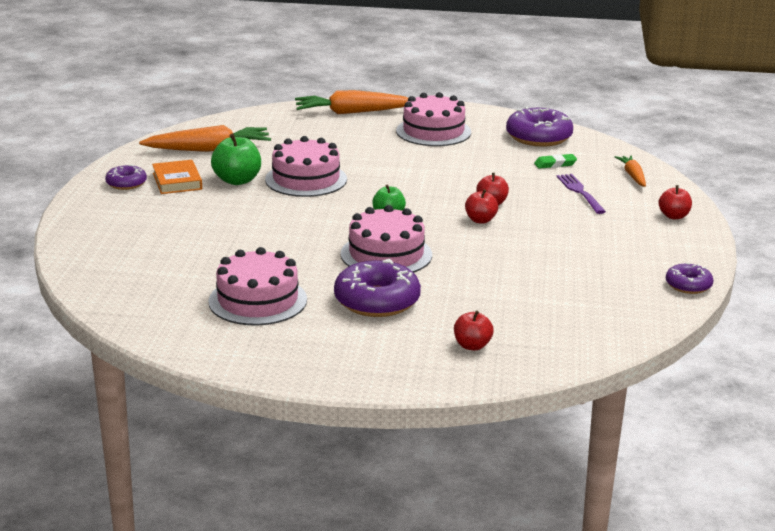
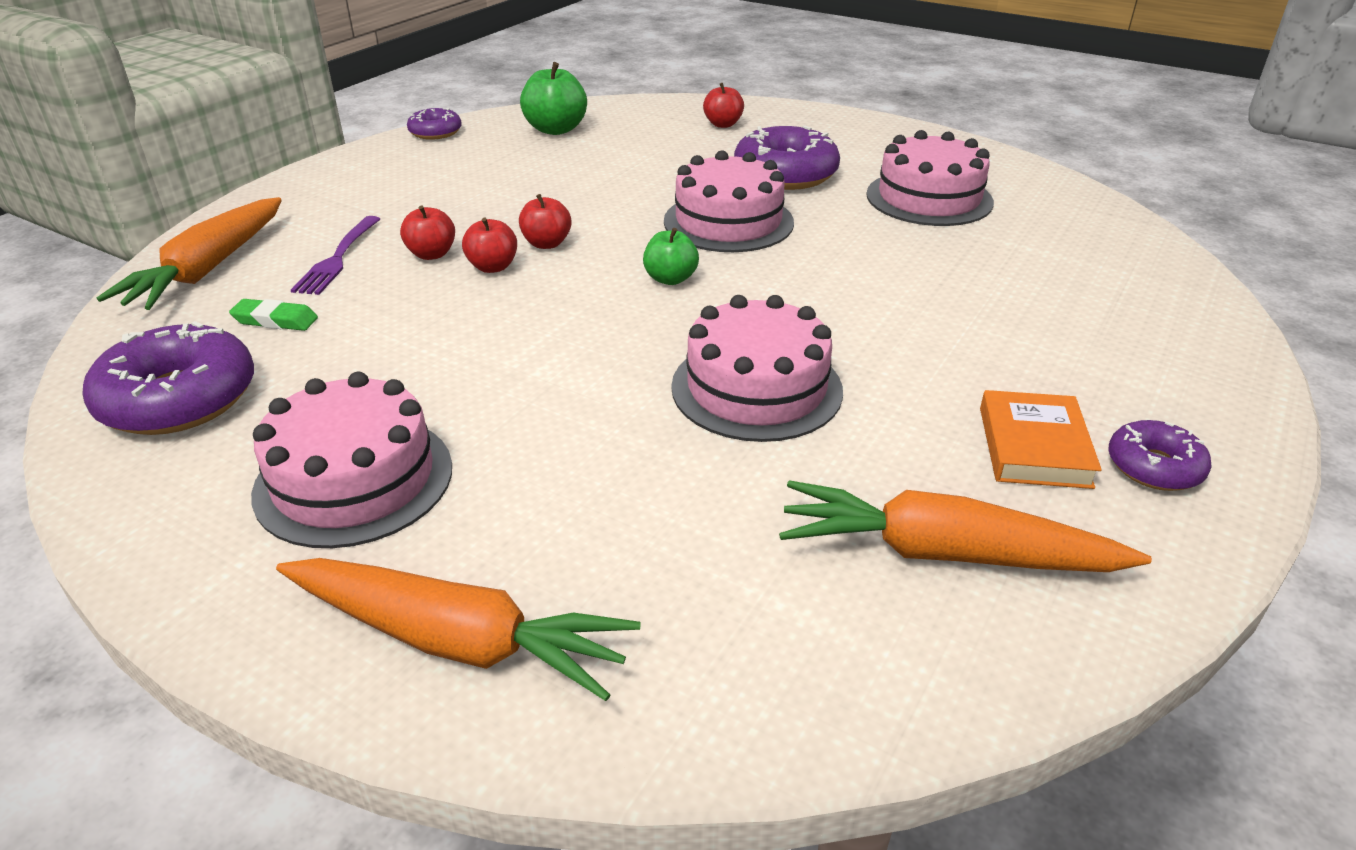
camera: 155 degrees left, 10 degrees up
green apple [211,134,261,185] -> green apple moved to [520,62,587,135]
orange carrot [615,156,646,187] -> orange carrot [96,197,282,310], size x1.79
red apple [659,185,692,219] -> red apple moved to [400,205,455,260]

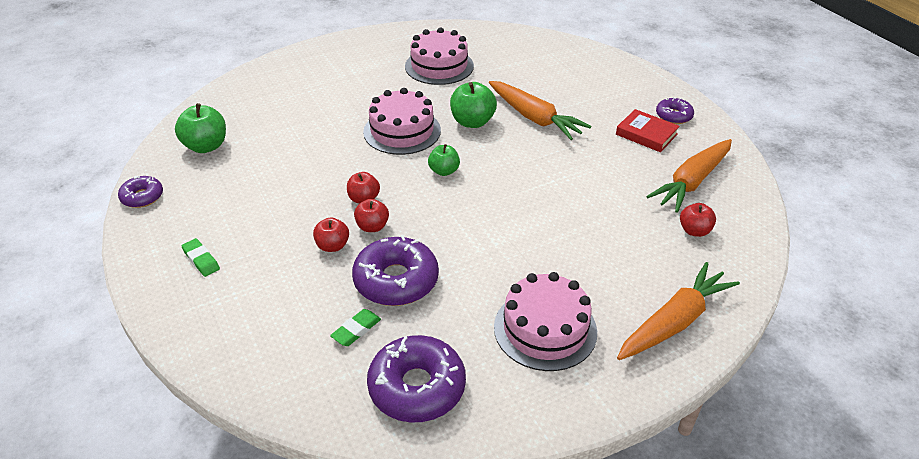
camera: 60 degrees left, 5 degrees up
orange carrot [96,197,282,310] -> orange carrot moved to [489,81,591,140]
purple fork [291,216,380,295] -> none
pink cake [671,295,843,442] -> none
red apple [703,83,744,128] -> red apple moved to [680,203,716,237]
purple donut [734,125,840,190] -> purple donut moved to [352,235,439,306]
orange book [980,390,1102,489] -> red book [616,109,680,152]
none -> green eraser [181,238,220,277]
none -> green apple [450,82,497,128]

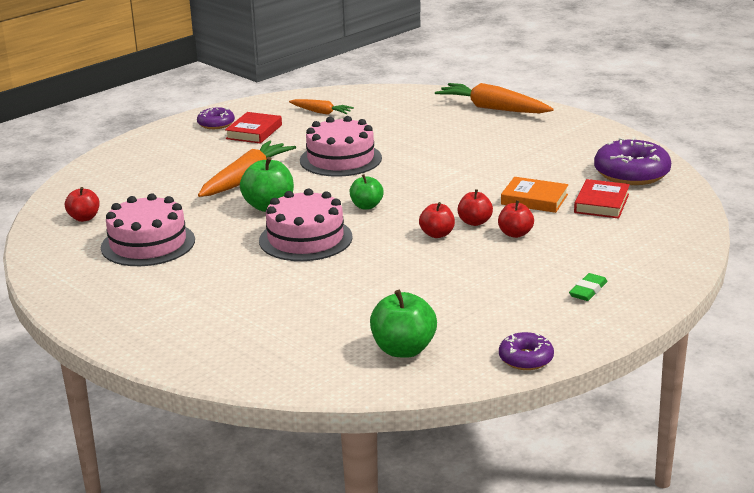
camera: 105 degrees left, 15 degrees down
green eraser [330,309,381,346] -> red book [574,179,630,219]
purple donut [352,235,439,306] -> orange book [501,177,568,213]
pink cake [494,272,597,371] -> pink cake moved to [300,116,382,177]
orange carrot [646,139,732,213] -> orange carrot [289,99,354,115], size x0.56
red apple [680,203,716,237] -> red apple moved to [65,187,100,222]

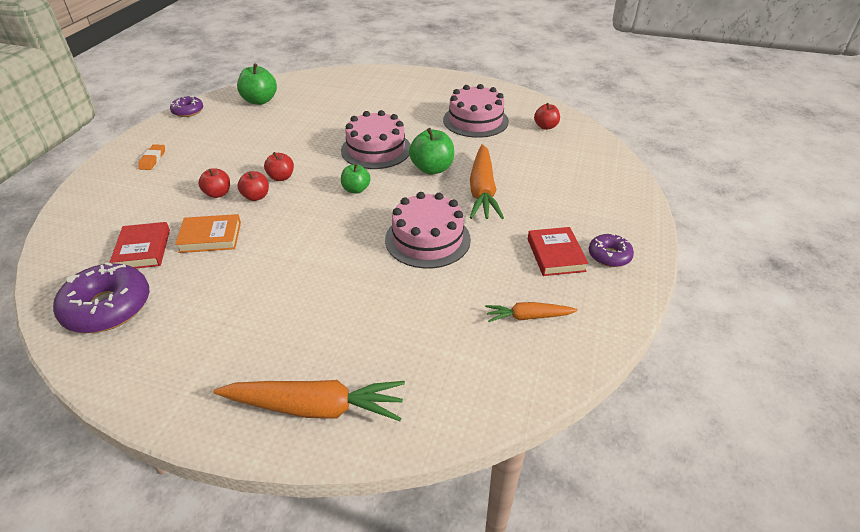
camera: 150 degrees right, 15 degrees up
green eraser [569,273,607,301] -> orange eraser [138,144,165,170]

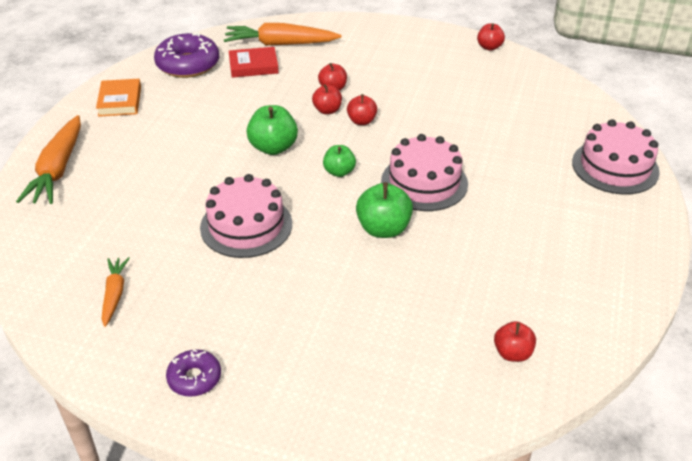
camera: 90 degrees right, 0 degrees up
orange eraser [138,144,165,170] -> none
purple donut [170,96,203,117] -> red apple [477,23,505,50]
orange book [175,214,241,253] -> orange book moved to [96,79,141,117]
green apple [237,63,277,105] -> green apple moved to [246,105,298,155]
pink cake [443,84,509,138] -> pink cake moved to [572,119,660,195]
orange carrot [470,144,504,219] -> orange carrot moved to [224,23,341,46]
red book [528,227,588,276] -> none

